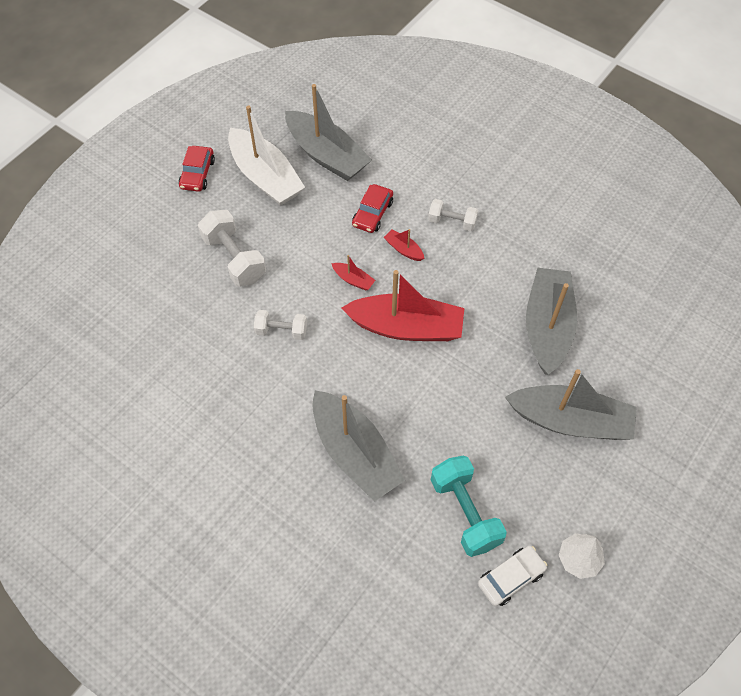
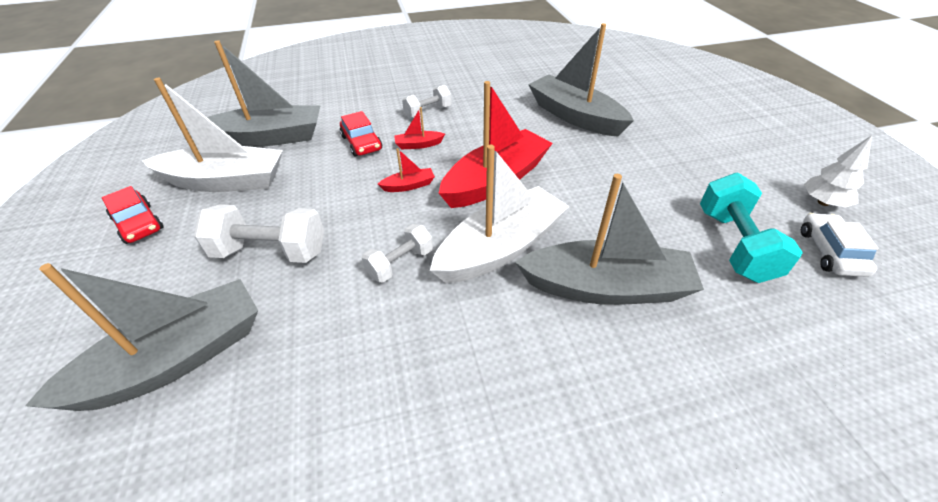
camera: 50 degrees left, 15 degrees down
turquoise dumbbell [431,456,507,557] -> turquoise dumbbell turned 75 degrees clockwise [700,173,803,283]
grey boat [505,369,637,440] -> grey boat moved to [25,263,258,411]
none -> white boat [430,145,570,283]

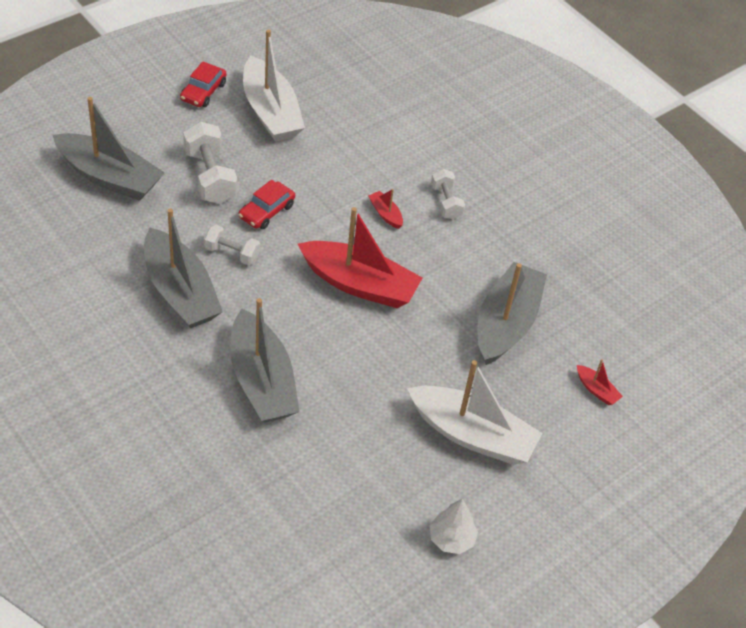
camera: 60 degrees right, 5 degrees up
grey boat [207,40,320,147] -> grey boat moved to [144,209,223,328]
red car [340,111,382,156] -> red car moved to [238,179,295,229]
red boat [378,148,435,192] -> red boat moved to [577,359,623,405]
white dumbbell [402,85,452,119] -> white dumbbell turned 45 degrees clockwise [431,169,465,219]
white boat [430,145,570,283] -> white boat moved to [407,360,542,465]
turquoise dumbbell [700,173,803,283] -> none
white car [801,213,879,277] -> none

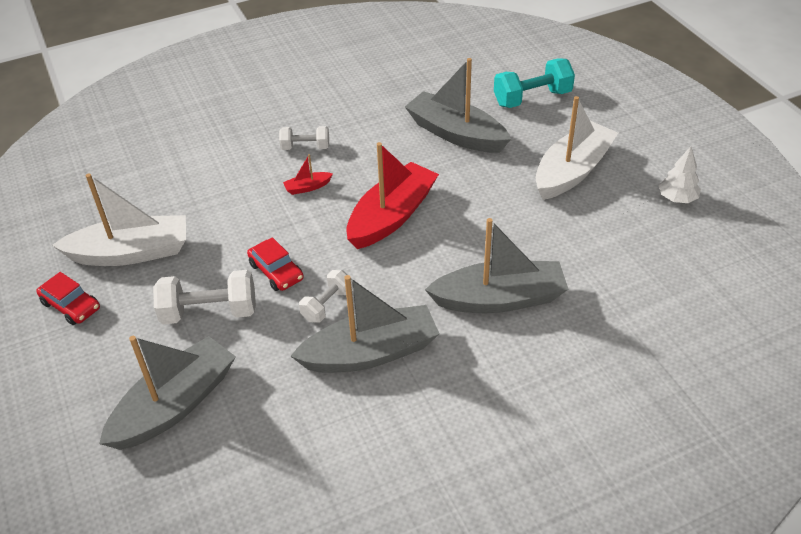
camera: 70 degrees left, 5 degrees down
red boat [577,359,623,405] -> turquoise dumbbell [494,58,575,108]

